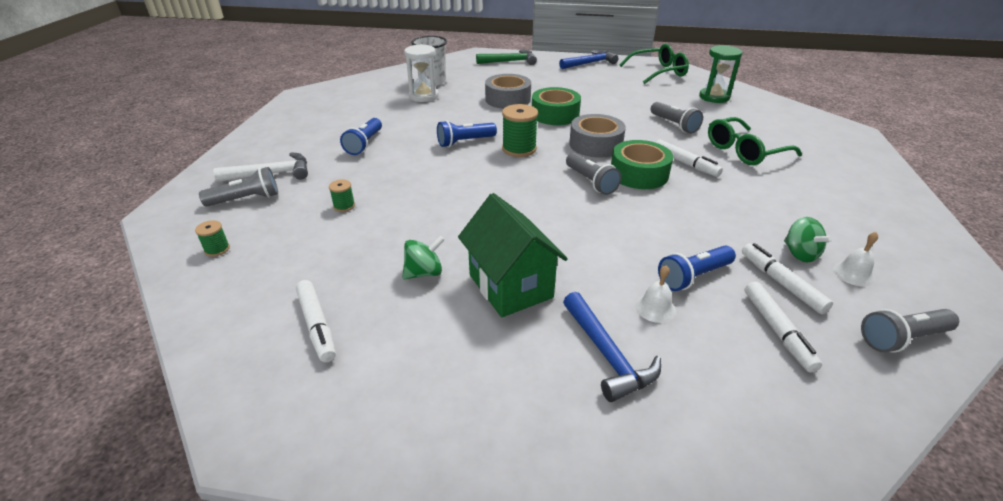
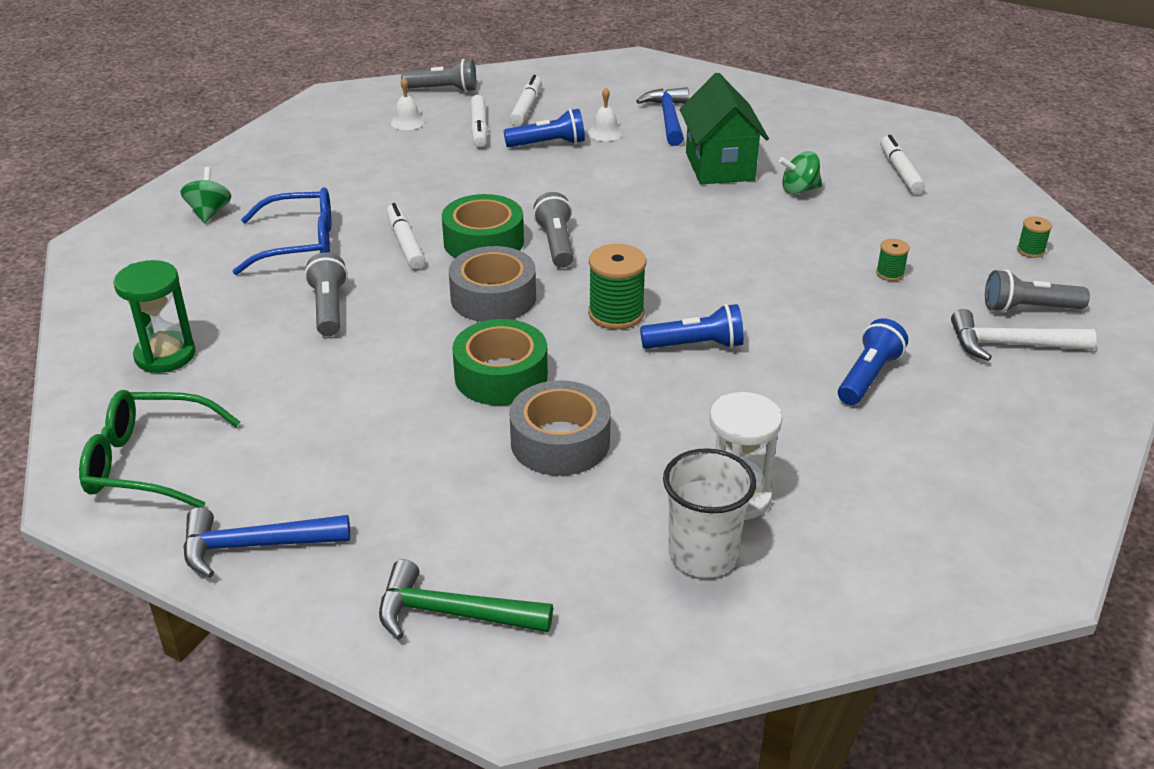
camera: 160 degrees left, 0 degrees up
green glasses [708,117,802,165] -> blue glasses [232,187,331,275]
green spinning top [784,217,833,262] -> green spinning top moved to [180,167,231,223]

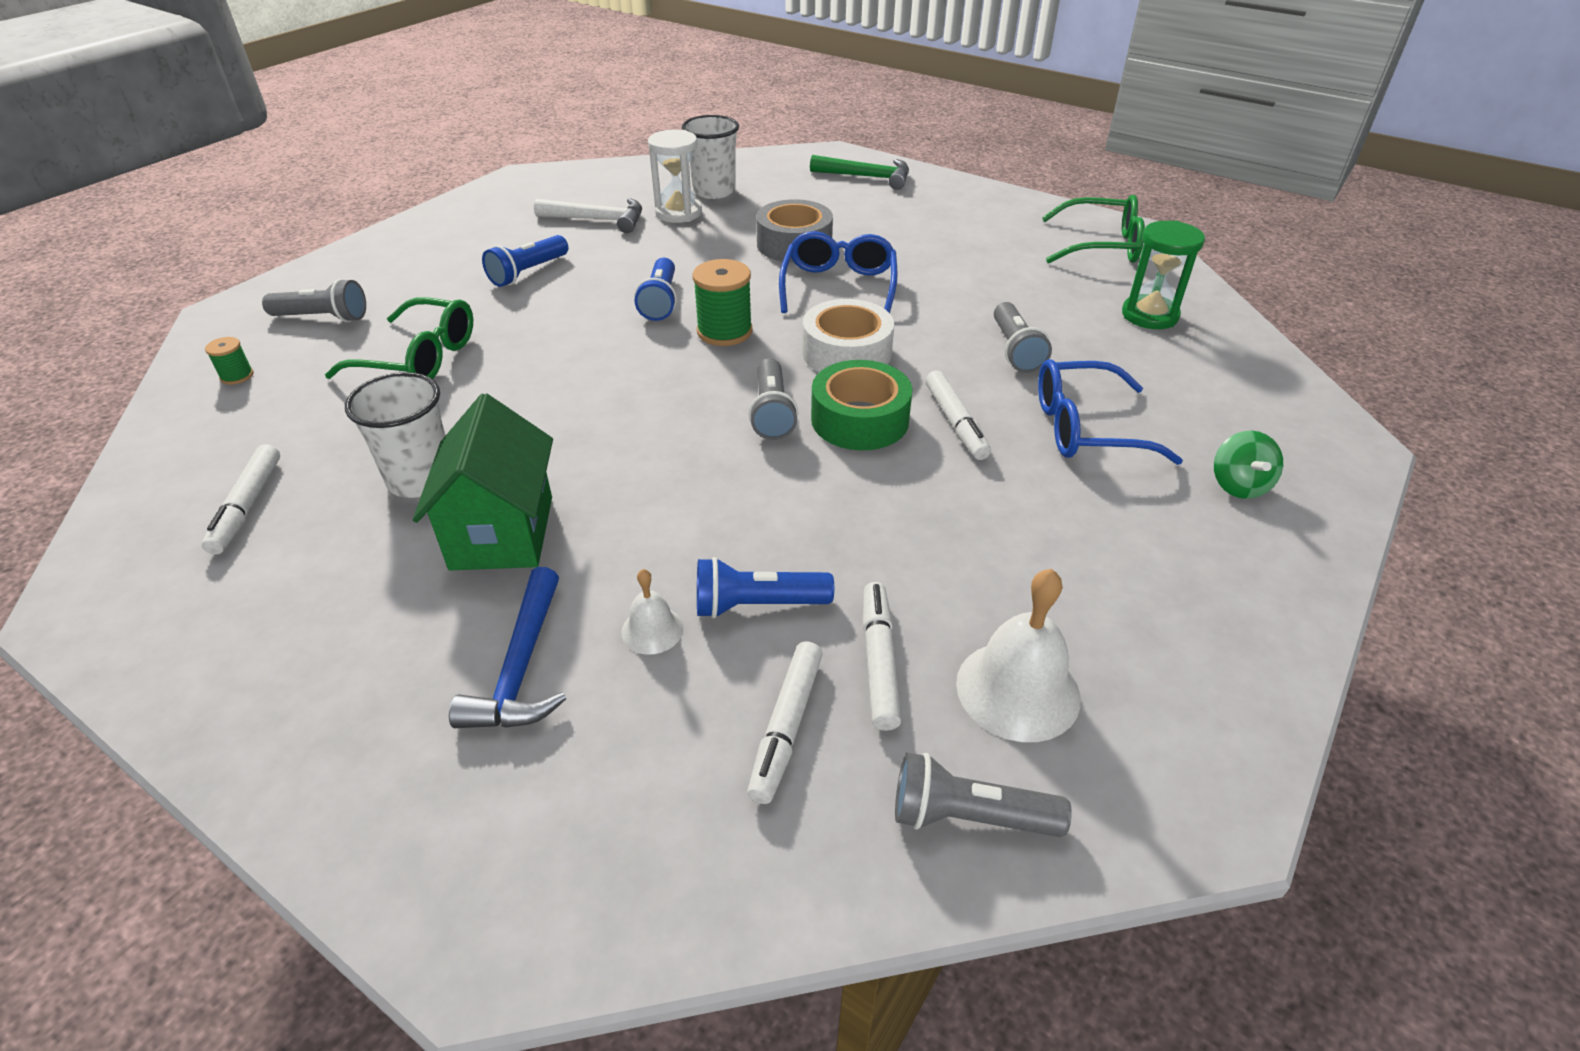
camera: 175 degrees left, 5 degrees up
blue hammer [183,507,350,578] -> none
white bell [391,77,425,130] -> white bell [956,569,1081,742], size x1.86
grey tape [449,246,536,322] -> white tape [802,299,894,372]
green tape [452,319,548,405] -> blue glasses [779,231,897,313]
blue flashlight [640,304,744,349] -> blue flashlight turned 90 degrees counterclockwise [634,258,677,321]
green spinning top [779,151,822,195] -> white cup [345,372,446,498]
green spool [876,239,910,281] -> green glasses [325,297,473,379]
white hammer [951,309,1096,361] -> white hammer moved to [534,198,642,233]

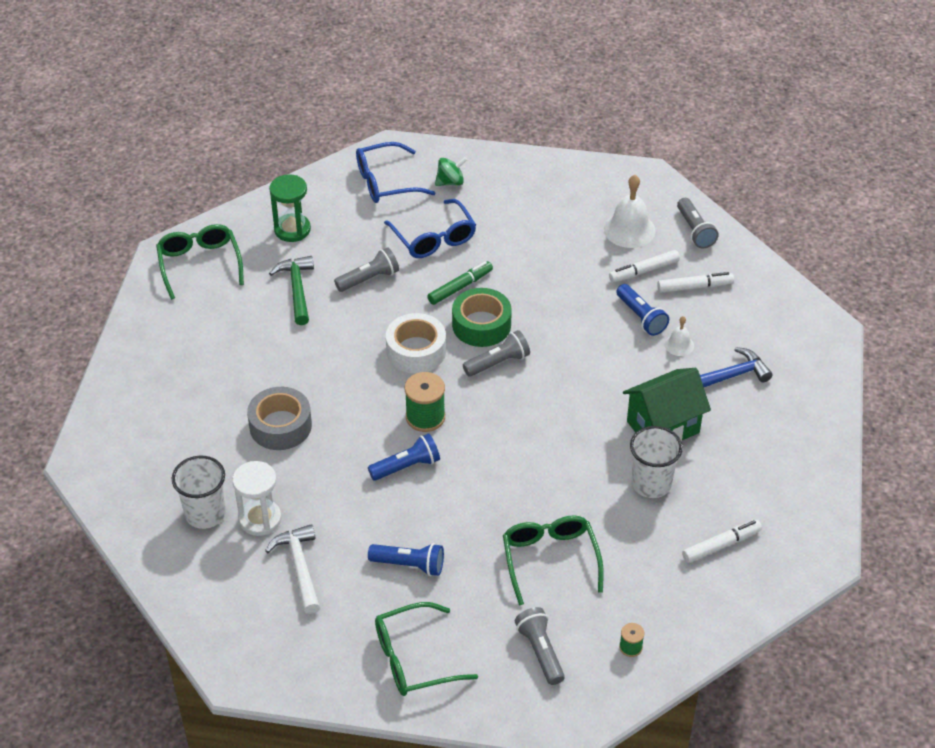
camera: 115 degrees left, 5 degrees up
blue glasses [779,231,897,313] -> blue glasses moved to [356,142,435,203]
green hammer [810,155,909,190] -> green hammer moved to [269,256,314,325]
white marker [925,370,991,460] -> green marker [427,261,493,305]
none -> green glasses [375,602,478,696]

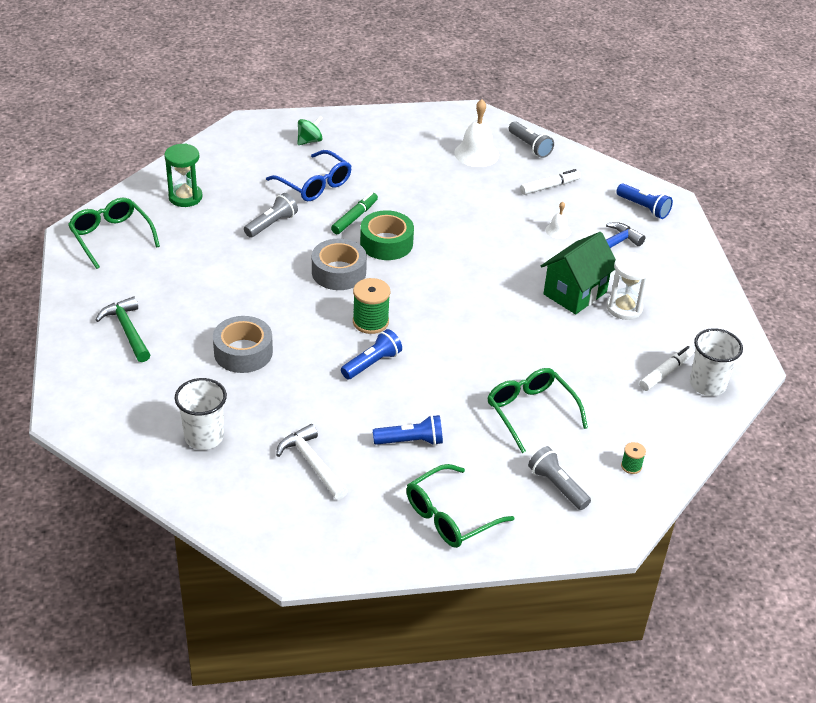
camera: 20 degrees left, 5 degrees down
white hourglass [232,461,281,536] -> white hourglass moved to [607,253,652,320]
green hammer [269,256,314,325] -> green hammer moved to [96,296,150,362]
blue glasses [356,142,435,203] -> none
white tape [386,313,446,373] -> grey tape [312,239,367,290]
grey flashlight [463,330,530,377] -> none
white marker [609,250,680,282] -> none
blue flashlight [616,284,669,336] -> blue flashlight moved to [616,184,673,219]
white cup [630,426,683,498] -> white cup moved to [690,328,743,396]

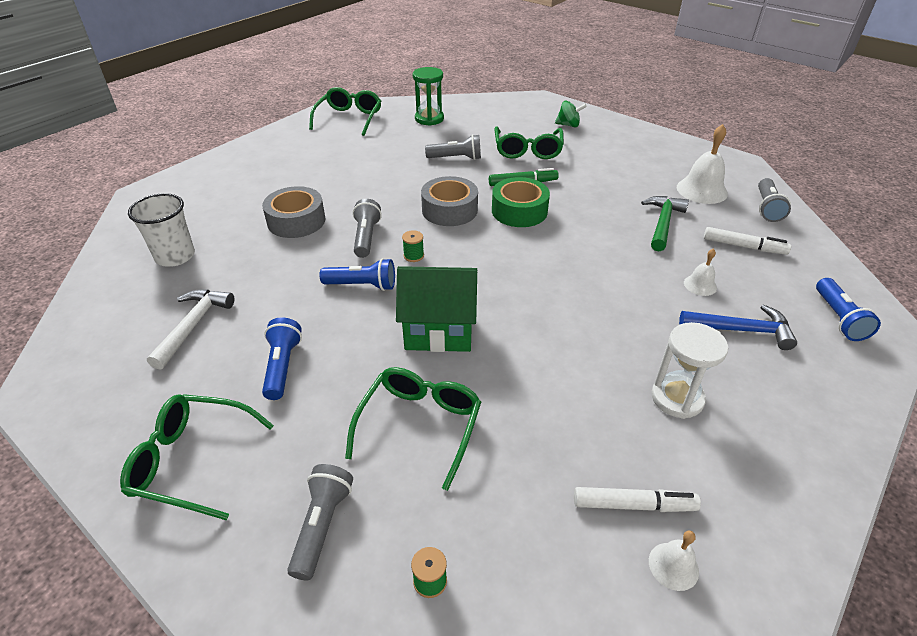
camera: 50 degrees right, 0 degrees up
green hammer [96,296,150,362] -> green hammer moved to [641,196,689,251]
blue glasses [266,150,352,201] -> green glasses [495,127,564,159]
green spool [353,278,390,334] -> green spool [402,230,424,262], size x0.52
blue flashlight [373,415,443,445] -> blue flashlight turned 135 degrees counterclockwise [262,317,302,400]
green house [541,232,616,314] -> green house moved to [396,266,477,352]
white cup [690,328,743,396] -> white bell [649,531,699,591]
none -> grey flashlight [353,199,382,258]

